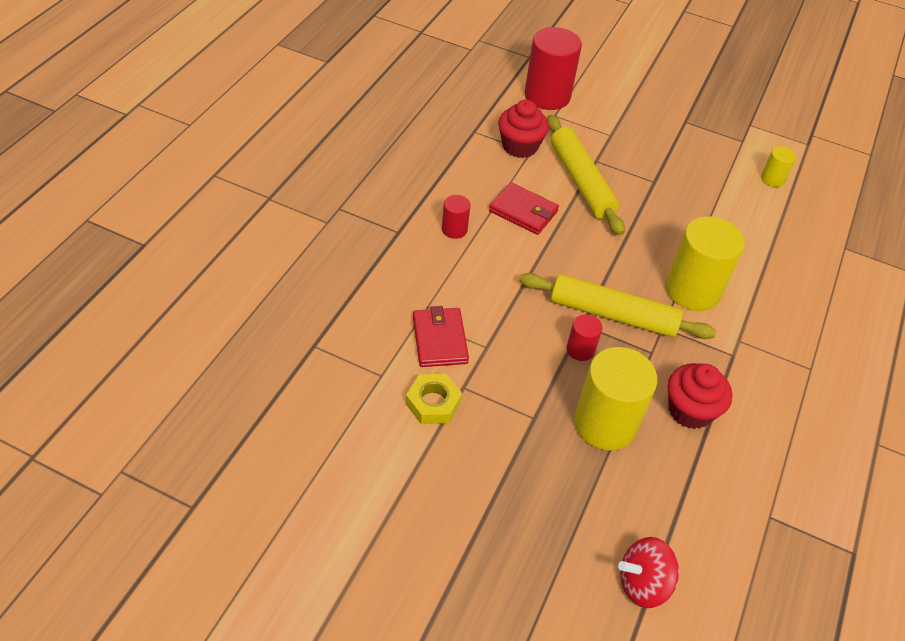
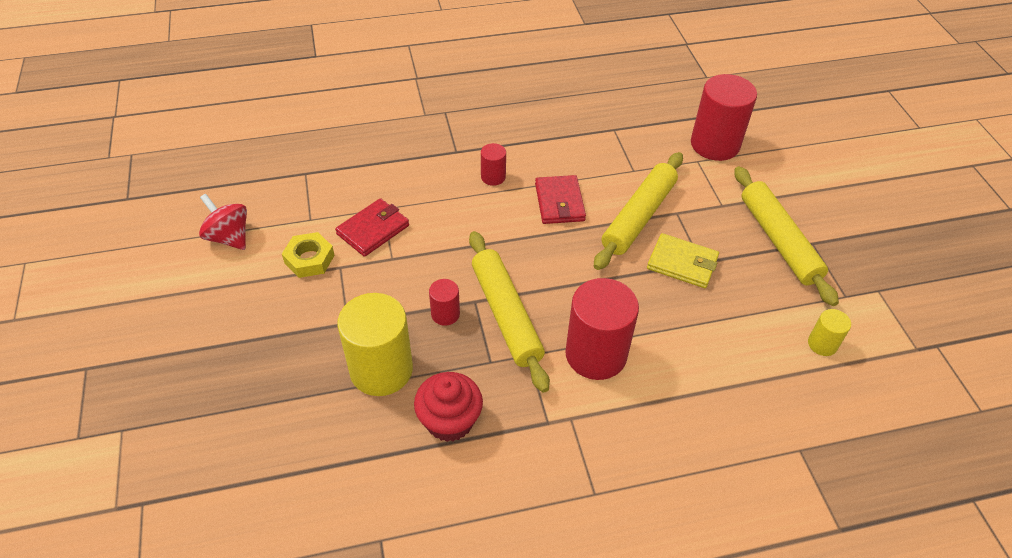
camera: 55 degrees right, 0 degrees up
red cupcake [498,100,549,158] -> none
red spinning top [618,537,679,608] -> red spinning top moved to [199,194,247,250]
yellow cylinder [666,216,745,311] -> red cylinder [565,278,639,380]
none -> yellow wallet [647,233,719,288]
none -> yellow rolling pin [734,166,839,306]

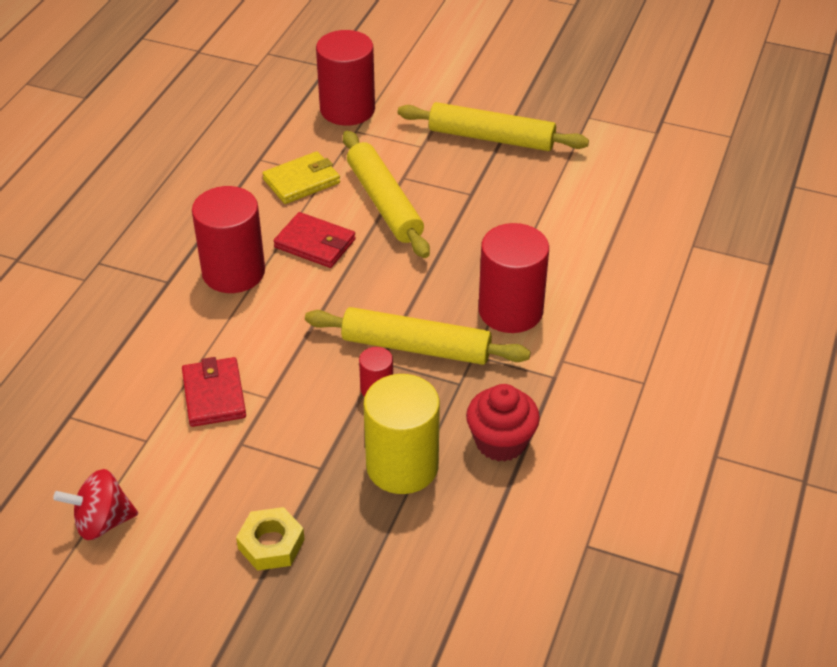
camera: 55 degrees left, 5 degrees down
yellow nut [282,232,335,278] -> yellow nut moved to [236,507,305,571]
red cylinder [481,143,506,186] -> red cylinder [192,186,265,293], size x2.07
yellow wallet [647,233,719,288] -> yellow wallet moved to [262,151,340,204]
yellow cylinder [808,309,851,356] -> none

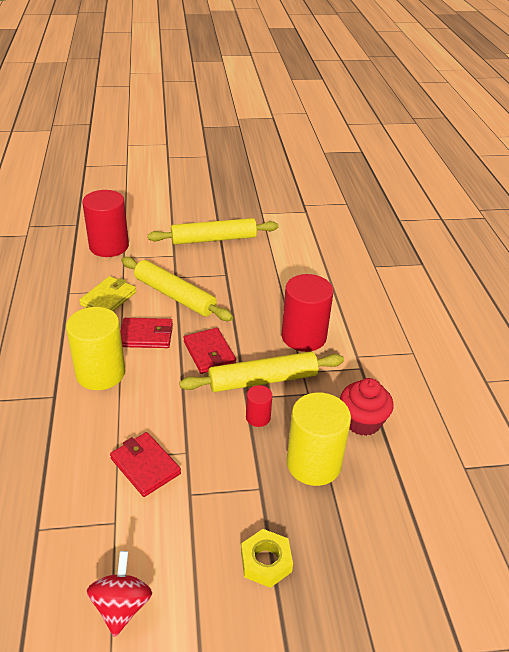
camera: 30 degrees left, 5 degrees down
red spinning top [53,469,138,540] -> red spinning top turned 135 degrees clockwise [87,551,152,637]
red cylinder [192,186,265,293] -> yellow cylinder [66,307,125,390]
none -> red wallet [183,328,236,374]

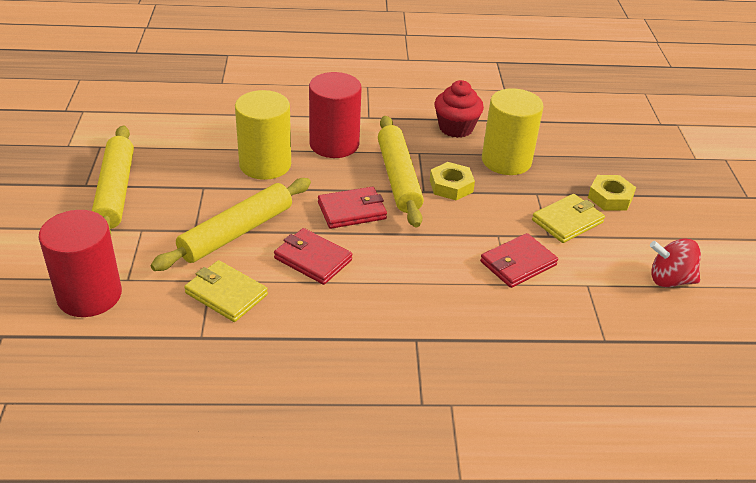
camera: 85 degrees left, 0 degrees up
yellow cylinder [66,307,125,390] -> yellow cylinder moved to [235,90,291,180]
red wallet [121,318,173,348] -> red wallet turned 60 degrees counterclockwise [274,228,353,285]
red cylinder [246,385,272,427] -> yellow nut [430,162,475,200]
none -> yellow wallet [532,194,605,243]

